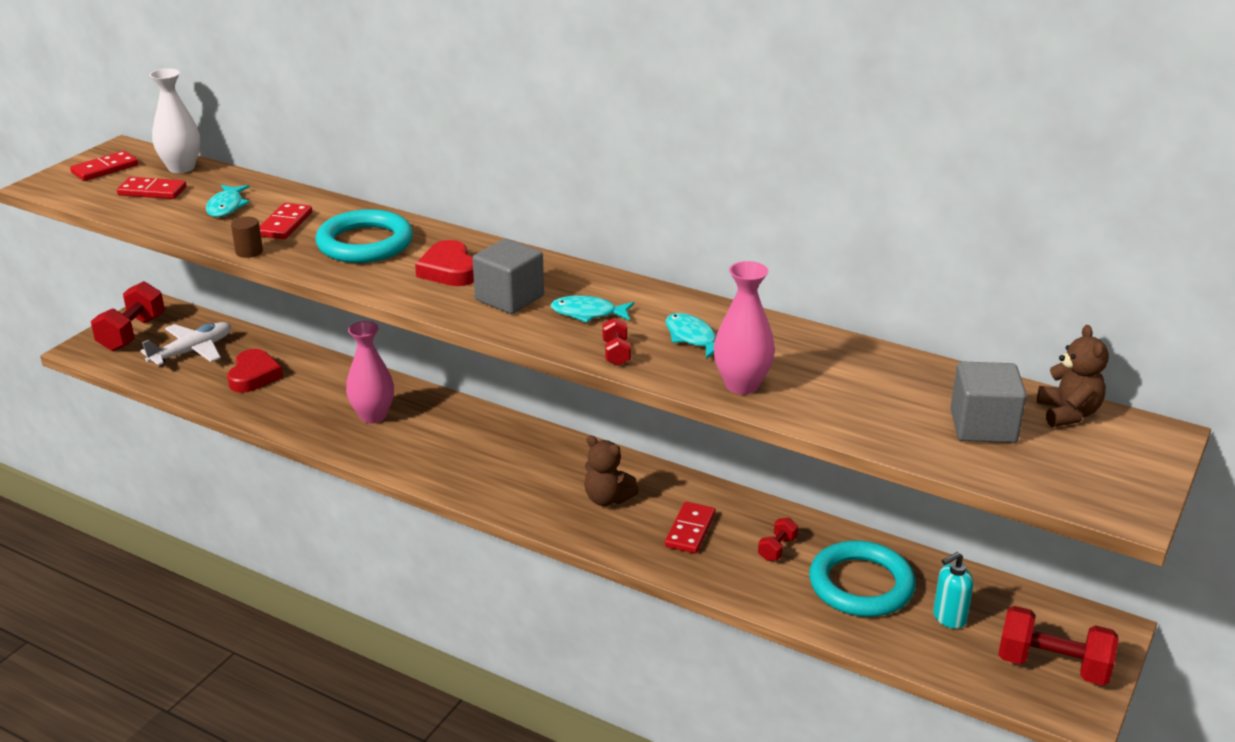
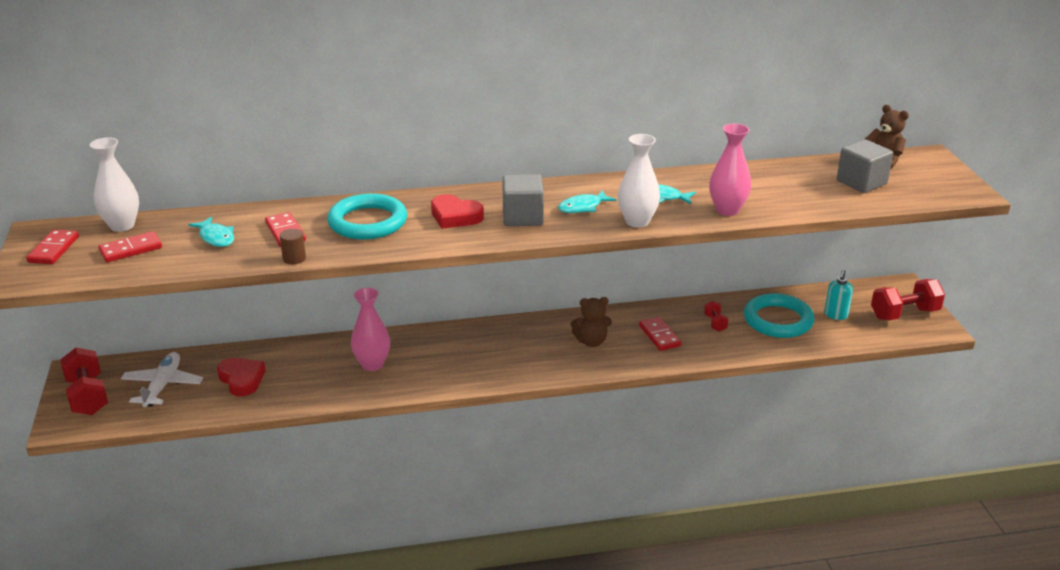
camera: 40 degrees left, 0 degrees up
red dumbbell [602,318,631,366] -> white vase [618,134,660,228]

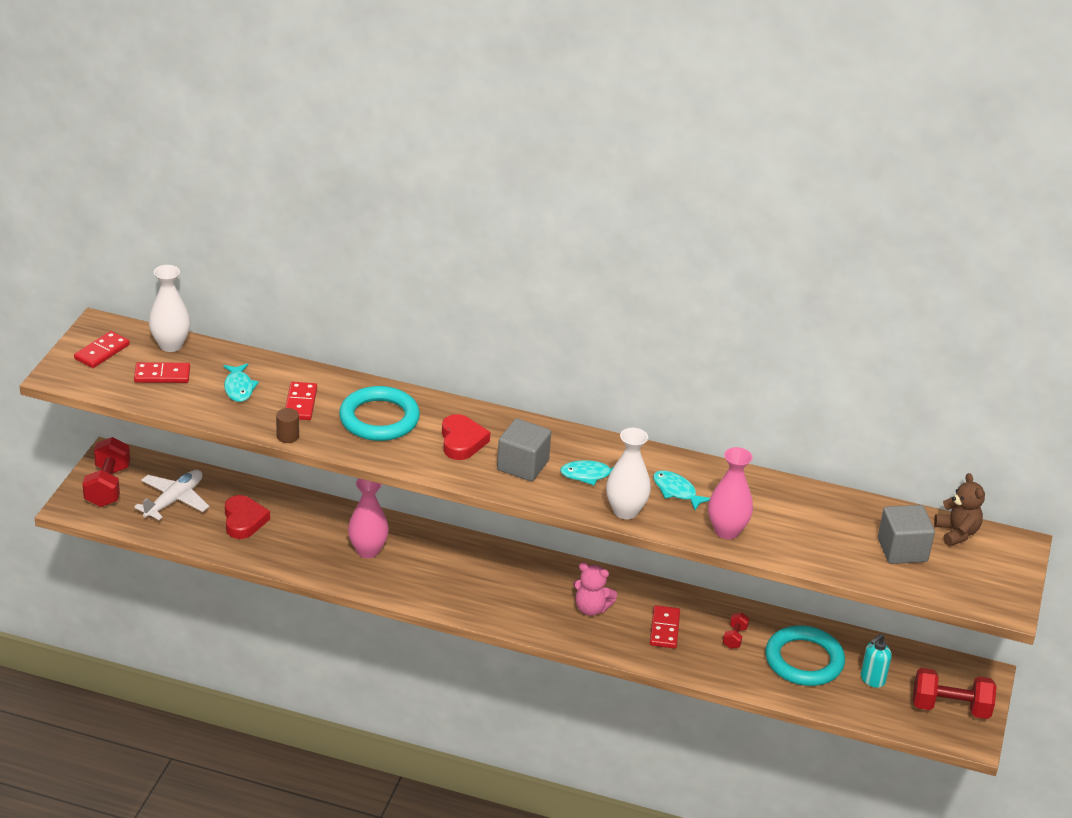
camera: 25 degrees right, 5 degrees up
red heart [431,194,484,229] -> red heart turned 150 degrees counterclockwise [442,414,490,460]
brown teddy bear [570,297,612,347] -> pink teddy bear [573,563,617,616]

